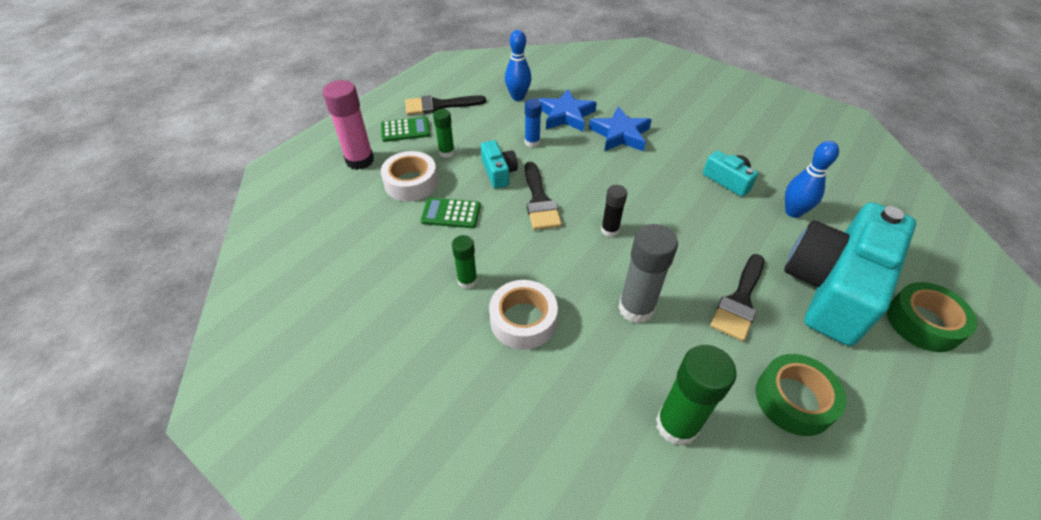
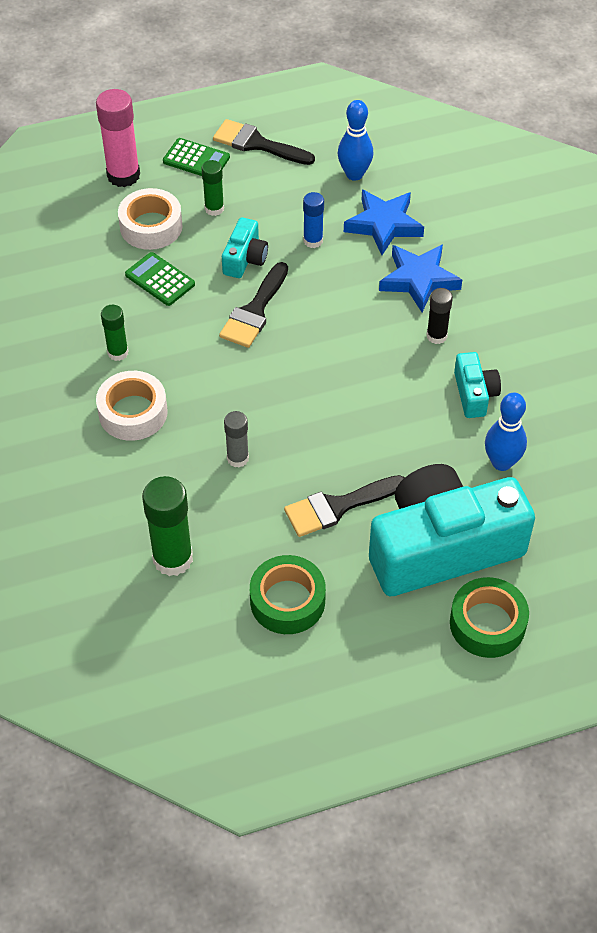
camera: 35 degrees right, 5 degrees up
black glue stick [601,185,627,237] -> black glue stick moved to [427,288,453,344]
grey glue stick [618,224,678,324] -> grey glue stick [224,411,249,467], size x0.58

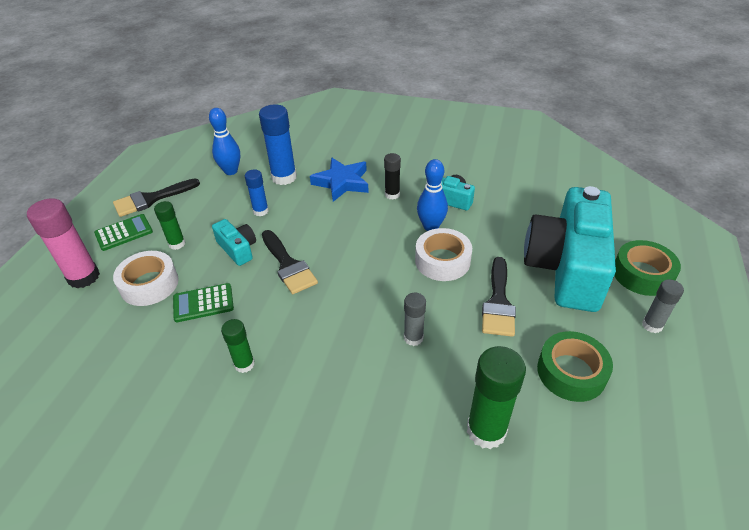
camera: 55 degrees left, 10 degrees down
white tape [96,371,168,441] -> white tape moved to [415,228,472,281]
blue star [344,190,424,255] -> blue glue stick [259,104,297,185]
blue bowling pin [485,393,527,471] -> blue bowling pin moved to [417,159,448,231]
none -> grey glue stick [642,279,684,333]

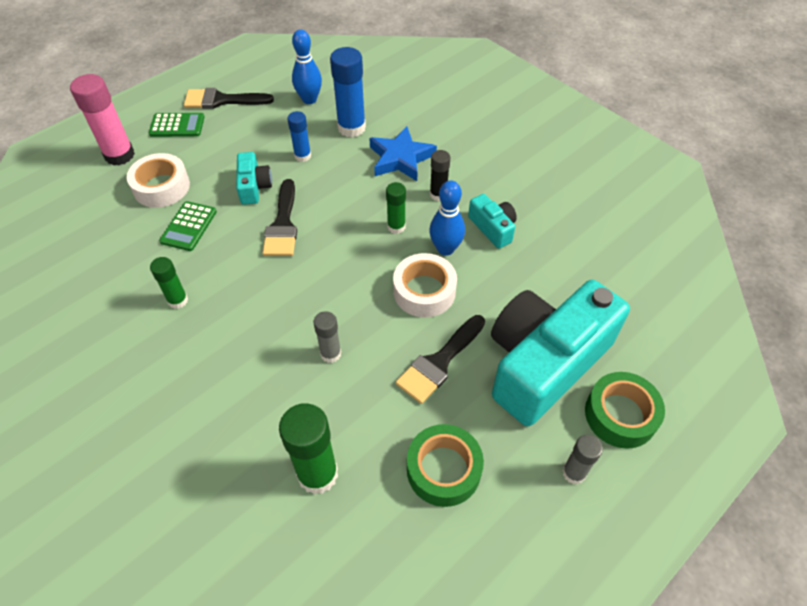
camera: 30 degrees right, 10 degrees up
green glue stick [154,201,185,250] -> green glue stick moved to [386,182,406,234]
green calculator [173,283,234,322] -> green calculator turned 90 degrees counterclockwise [159,201,217,251]

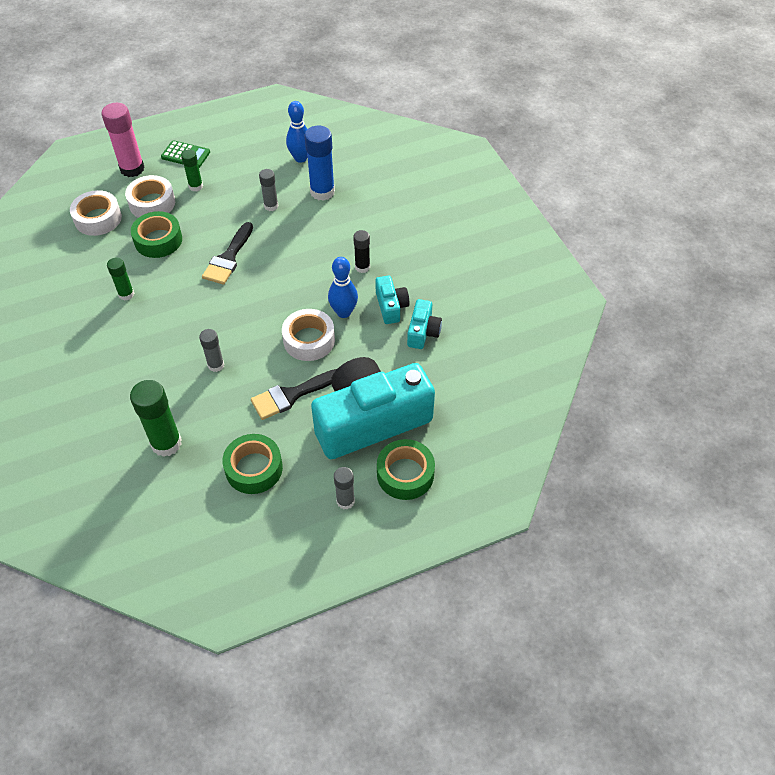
camera: 20 degrees right, 0 degrees up
green calculator [159,201,217,251] -> green tape [131,211,182,258]
black brush [184,88,274,109] -> none
turquoise camera [236,152,272,205] -> turquoise camera moved to [407,299,442,349]
blue glue stick [287,111,311,162] -> grey glue stick [259,169,278,211]
blue star [369,126,437,181] -> none
green glue stick [386,182,406,234] -> green glue stick moved to [181,149,203,191]
none -> white tape [70,190,122,236]

